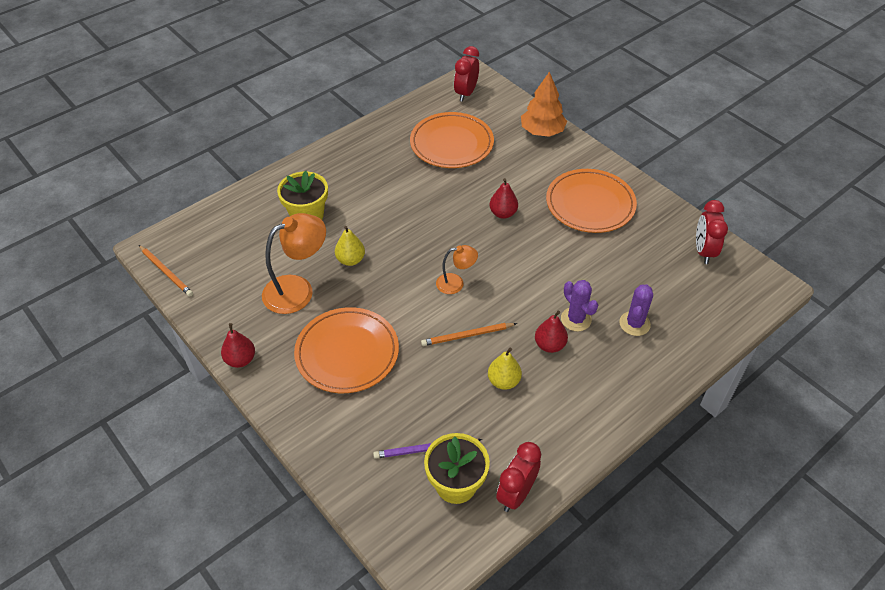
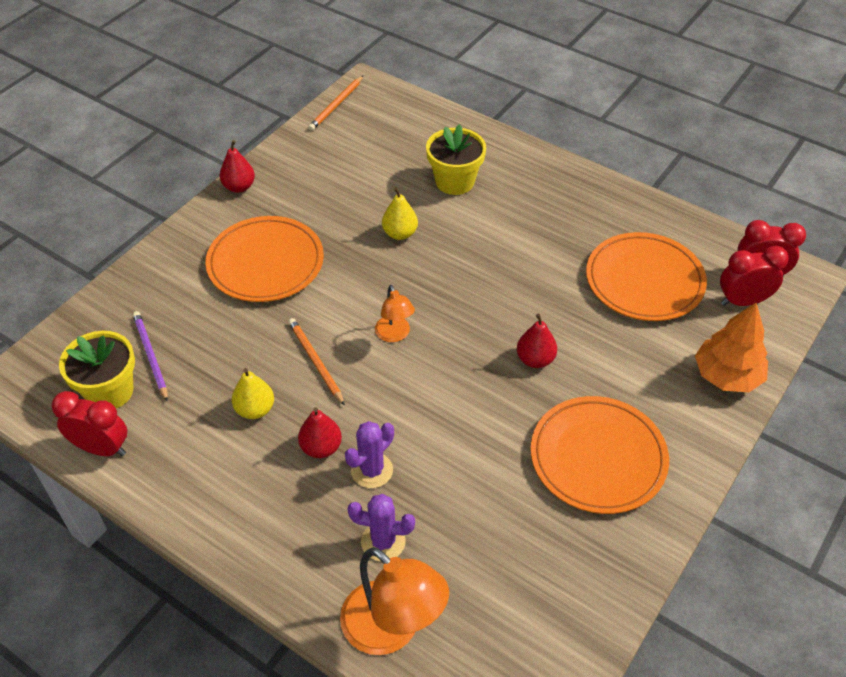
camera: 75 degrees right, 0 degrees up
orange lamp [262,213,326,314] -> orange lamp moved to [340,547,449,655]
red clock [696,200,728,264] -> red clock moved to [720,246,789,306]

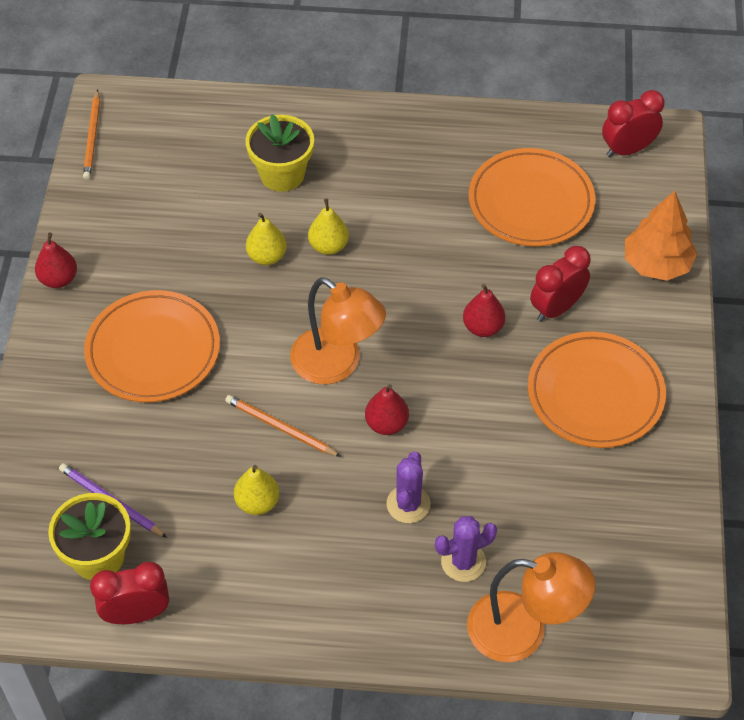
camera: 30 degrees left, 5 degrees up
red pear [298,407,342,458] -> red pear moved to [365,384,409,435]
orange lamp [375,285,415,342] -> orange lamp [290,277,386,384], size x1.81
red clock [720,246,789,306] -> red clock moved to [530,246,591,322]
none -> yellow pear [308,198,349,255]

